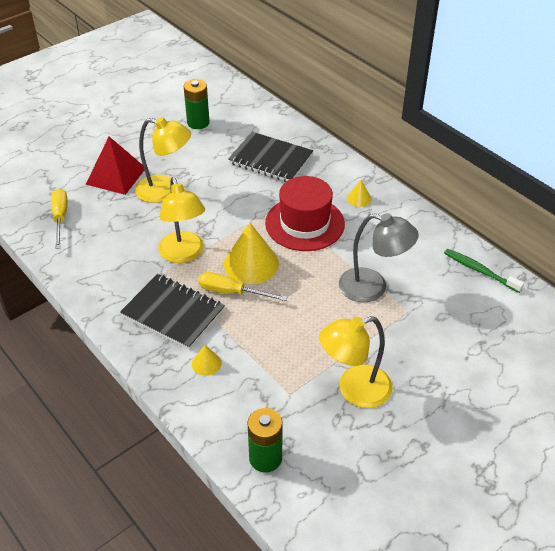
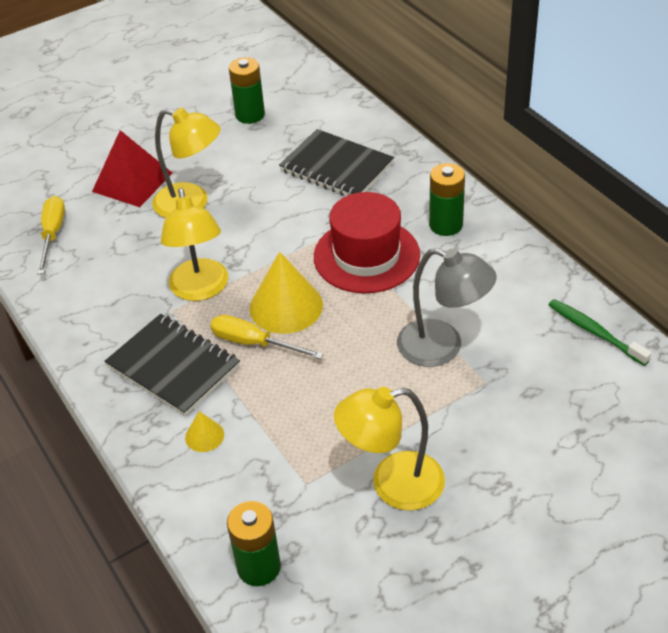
camera: 10 degrees right, 0 degrees up
yellow cone [347,180,372,207] -> green battery [429,163,465,236]

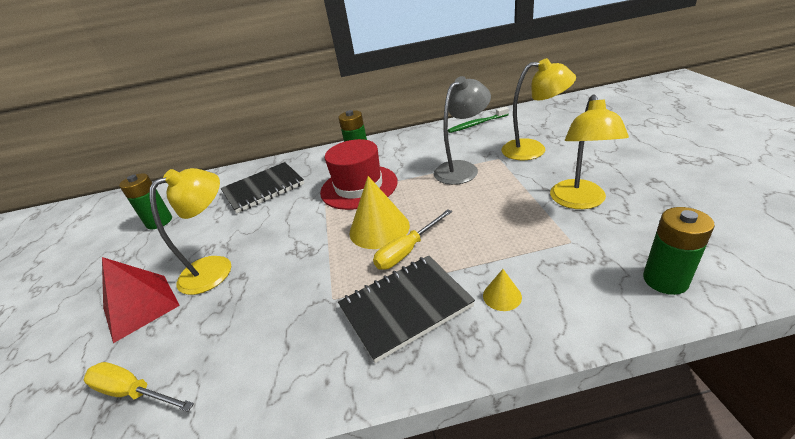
camera: 65 degrees left, 10 degrees down
yellow lamp [161,188,228,301] -> yellow lamp moved to [501,58,576,160]

